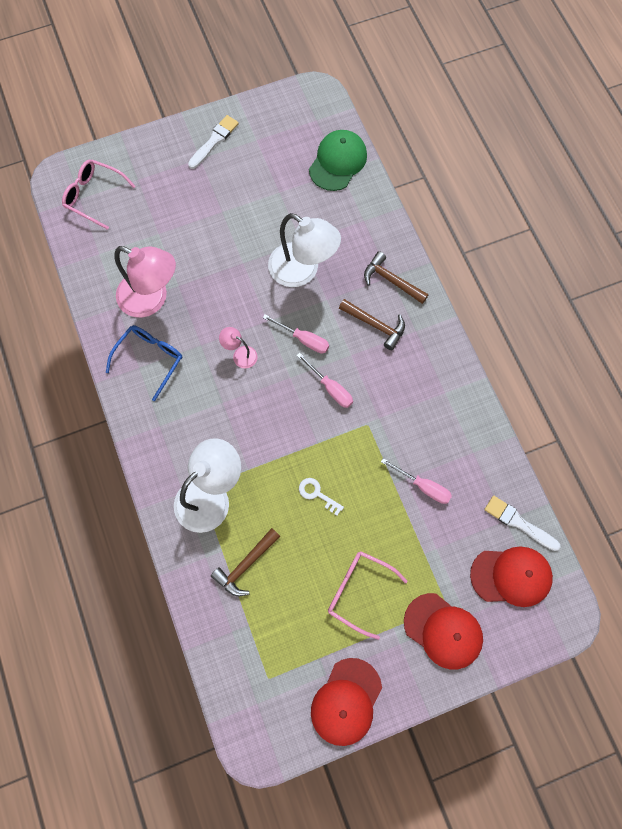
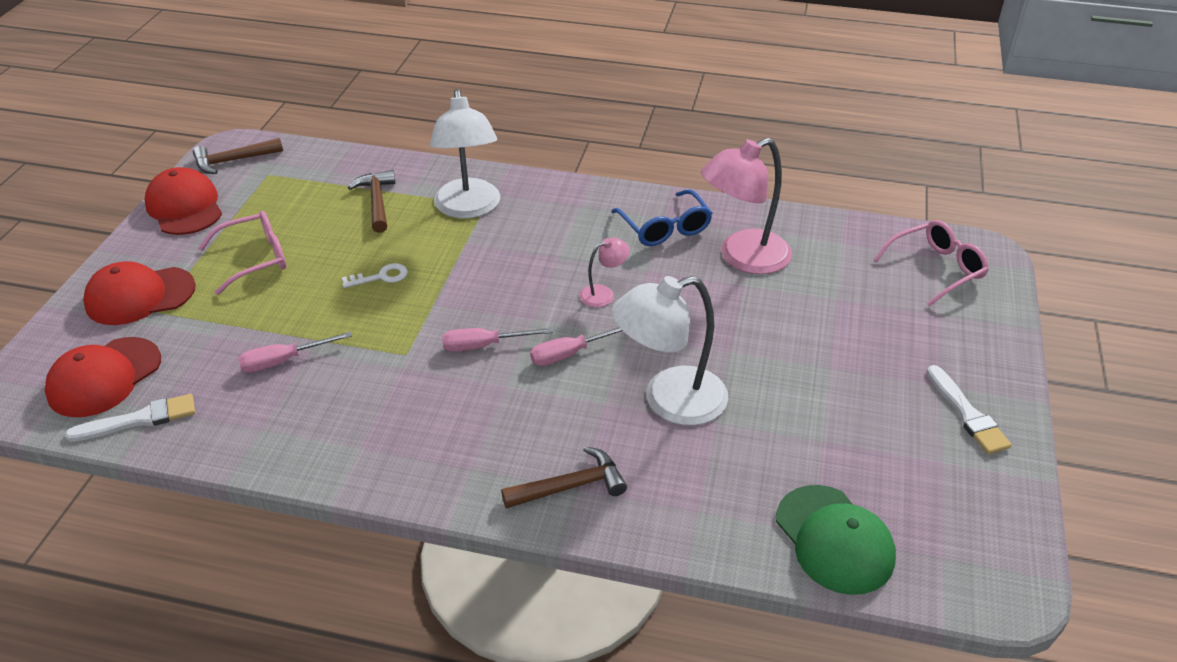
camera: 125 degrees right, 30 degrees down
brown hammer [339,299,405,350] -> brown hammer moved to [193,138,283,174]

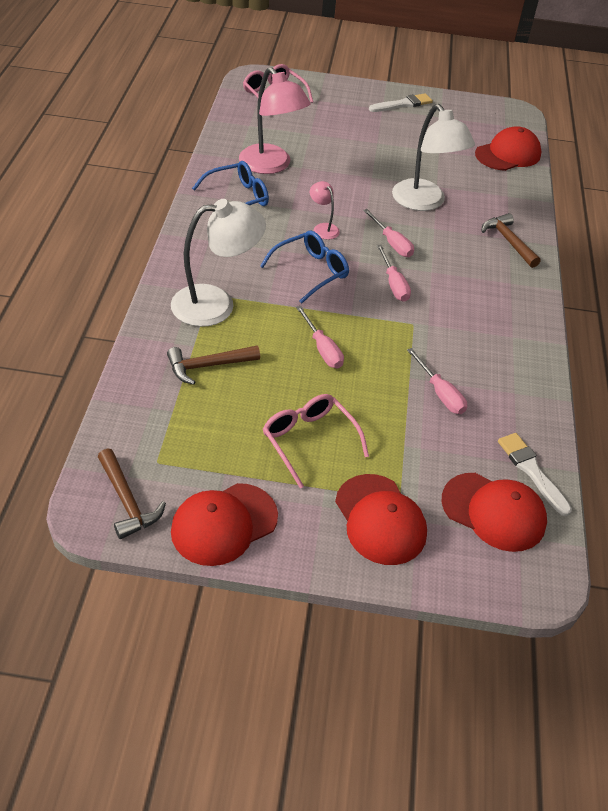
camera: 100 degrees left, 5 degrees up
white key [342,263,408,288] -> pink screwdriver [296,306,344,369]
green cap [776,485,896,595] -> red cap [475,126,541,171]
none -> blue glasses [260,230,349,304]

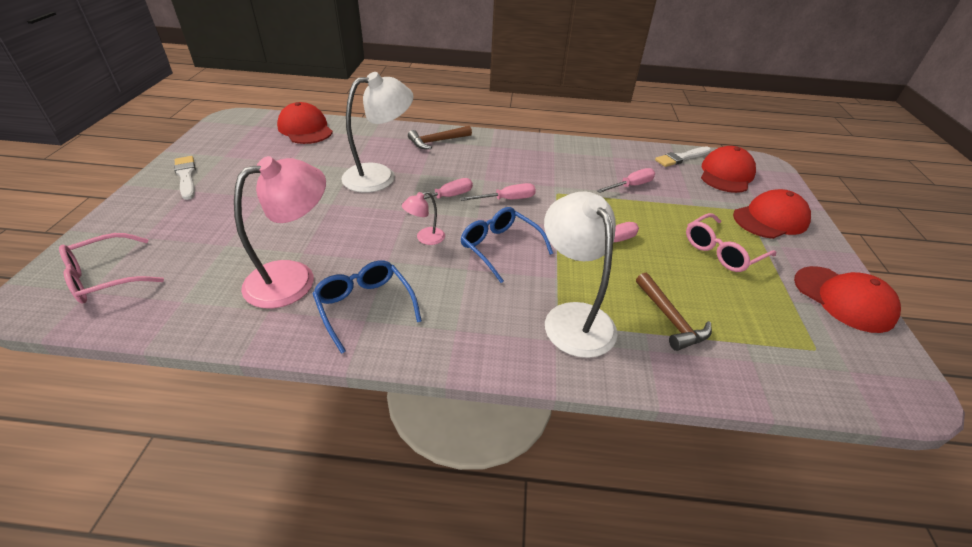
camera: 90 degrees left, 5 degrees down
brown hammer [98,449,166,539] -> none

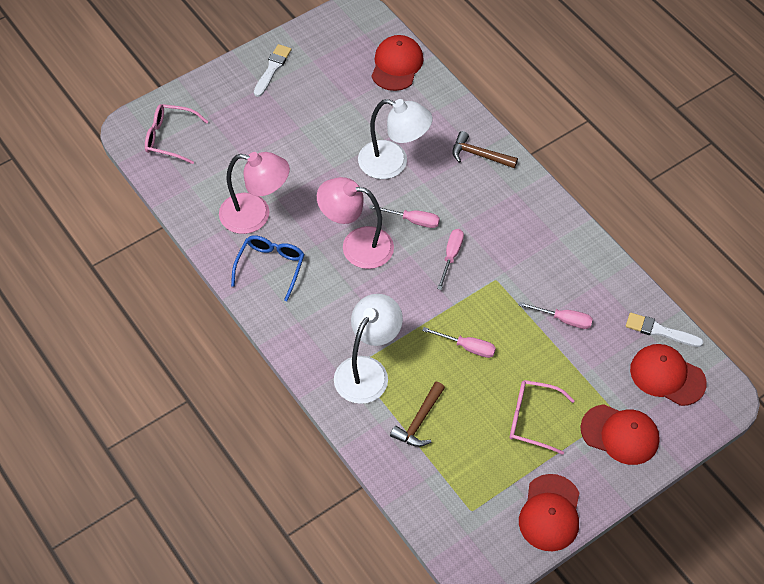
camera: 50 degrees right, 15 degrees up
pink lamp [402,191,445,245] -> pink lamp [317,177,394,269], size x2.14
pink screwdriver [460,183,536,201] -> pink screwdriver turned 105 degrees counterclockwise [437,229,464,290]
blue glasses [460,207,553,283] -> none
red cap [701,146,756,193] -> red cap turned 135 degrees counterclockwise [630,344,707,406]

